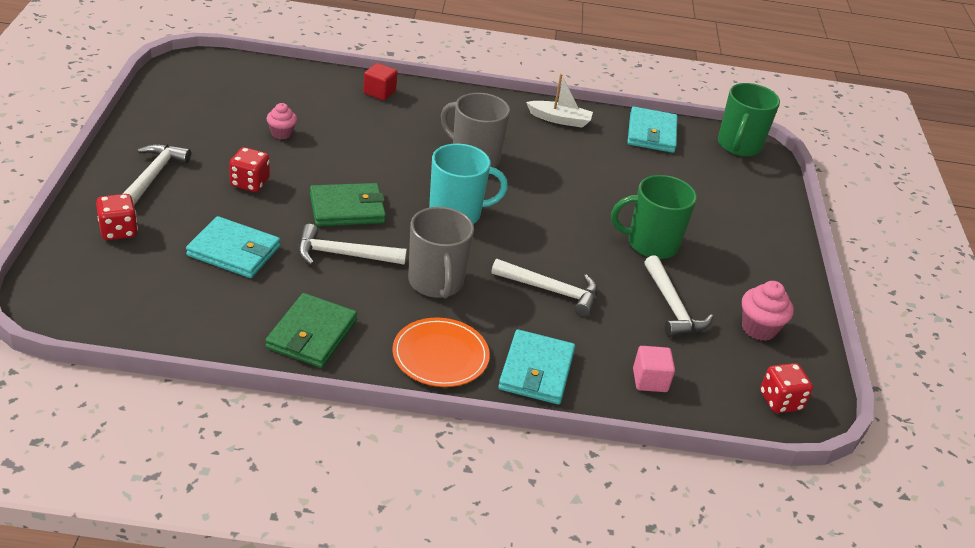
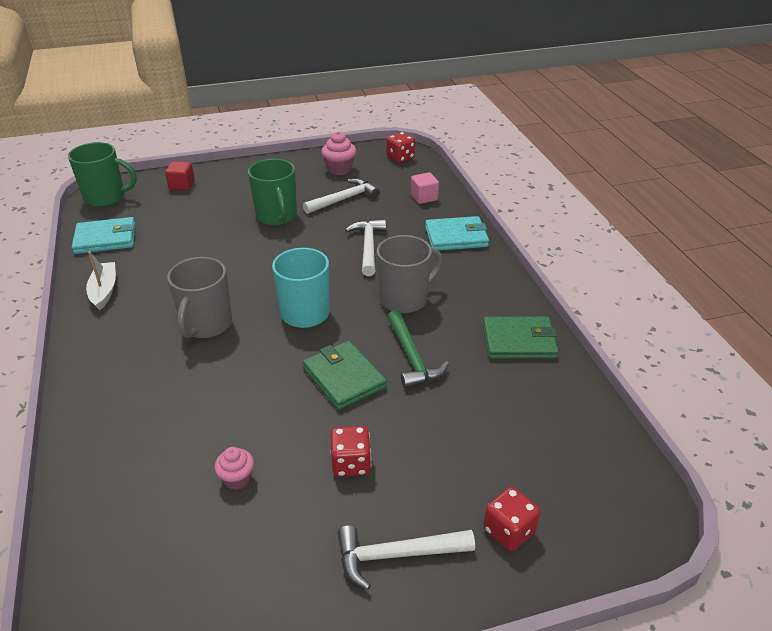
camera: 105 degrees left, 0 degrees up
turquoise wallet [186,216,280,278] -> none
white hammer [298,224,407,265] -> green hammer [387,310,449,389]
red cube [363,63,398,100] -> red cube moved to [165,162,195,191]
orange plate [392,318,490,387] -> none

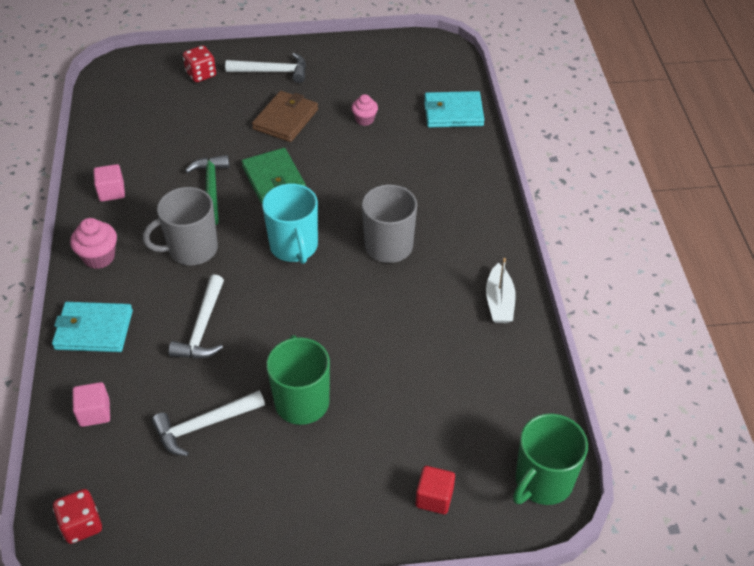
camera: 170 degrees left, 10 degrees up
green mug [68,142,137,207] -> green mug turned 60 degrees counterclockwise [513,413,588,505]
turquoise wallet [72,217,135,254] -> turquoise wallet moved to [424,91,485,128]
pink cupcake [322,131,356,175] -> pink cupcake moved to [70,218,117,269]
red dice [331,426,371,477] -> brown wallet [252,91,318,142]
green wallet [483,316,559,359] -> pink cube [93,164,125,202]

